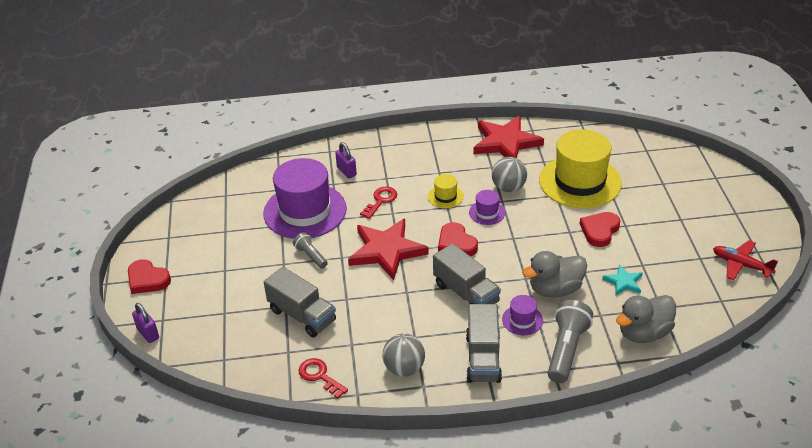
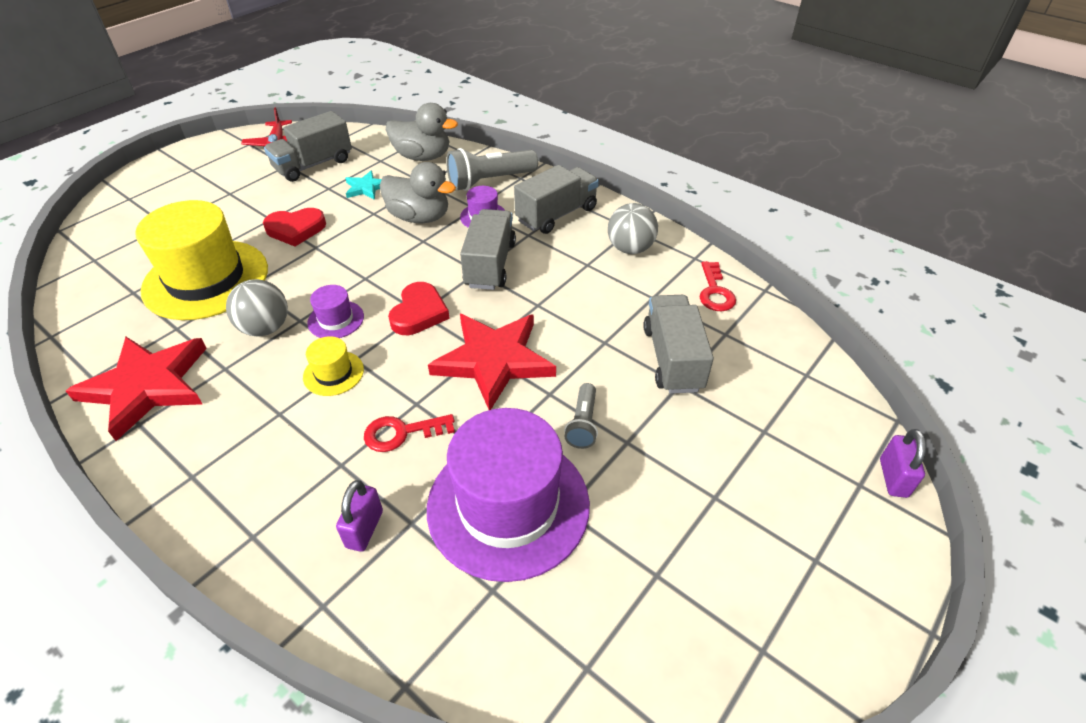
camera: 135 degrees left, 5 degrees up
red heart [128,259,171,294] -> none
none -> grey truck [264,111,352,182]

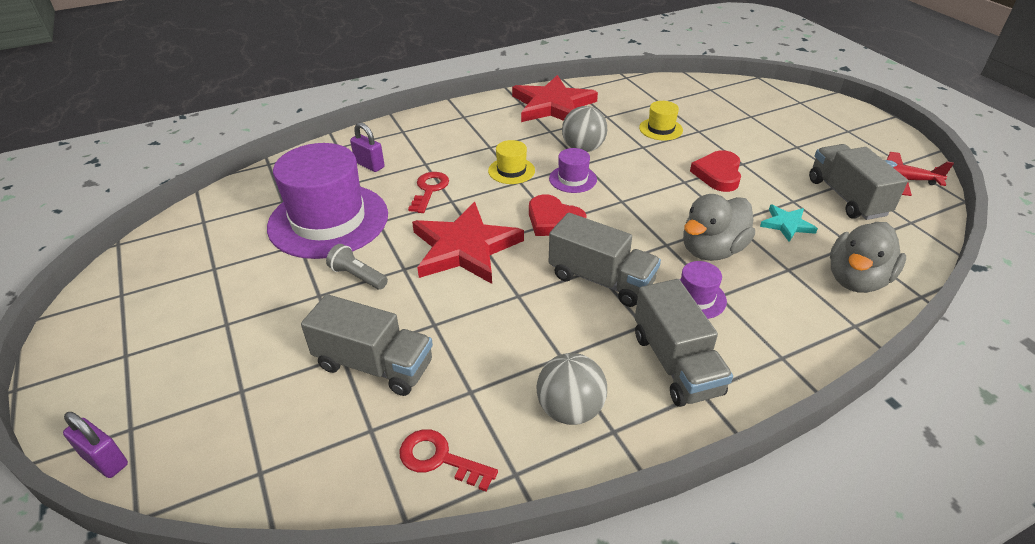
camera: 115 degrees right, 5 degrees down
yellow hat [135,200,268,320] -> yellow hat [639,101,683,140], size x0.43
grey flashlight [446,148,538,191] -> none

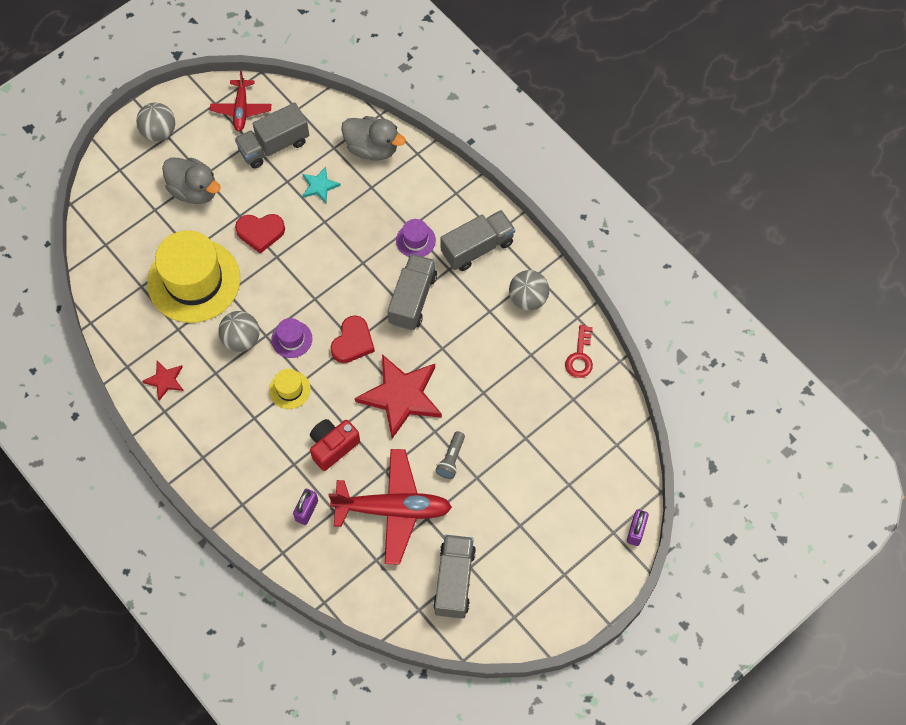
camera: 105 degrees left, 25 degrees up
purple hat [267,143,388,259] -> red plane [328,449,452,565]
grey truck [301,294,433,396] -> grey truck moved to [433,535,476,618]
red key [408,172,449,213] -> red camera [310,419,360,471]
red star [512,75,598,122] -> red star [142,361,184,401], size x0.48
yellow hat [639,101,683,140] -> yellow hat [147,230,240,323], size x2.30
grey duck [683,194,755,261] -> grey duck moved to [162,157,221,204]
none -> grey ball [136,103,175,141]

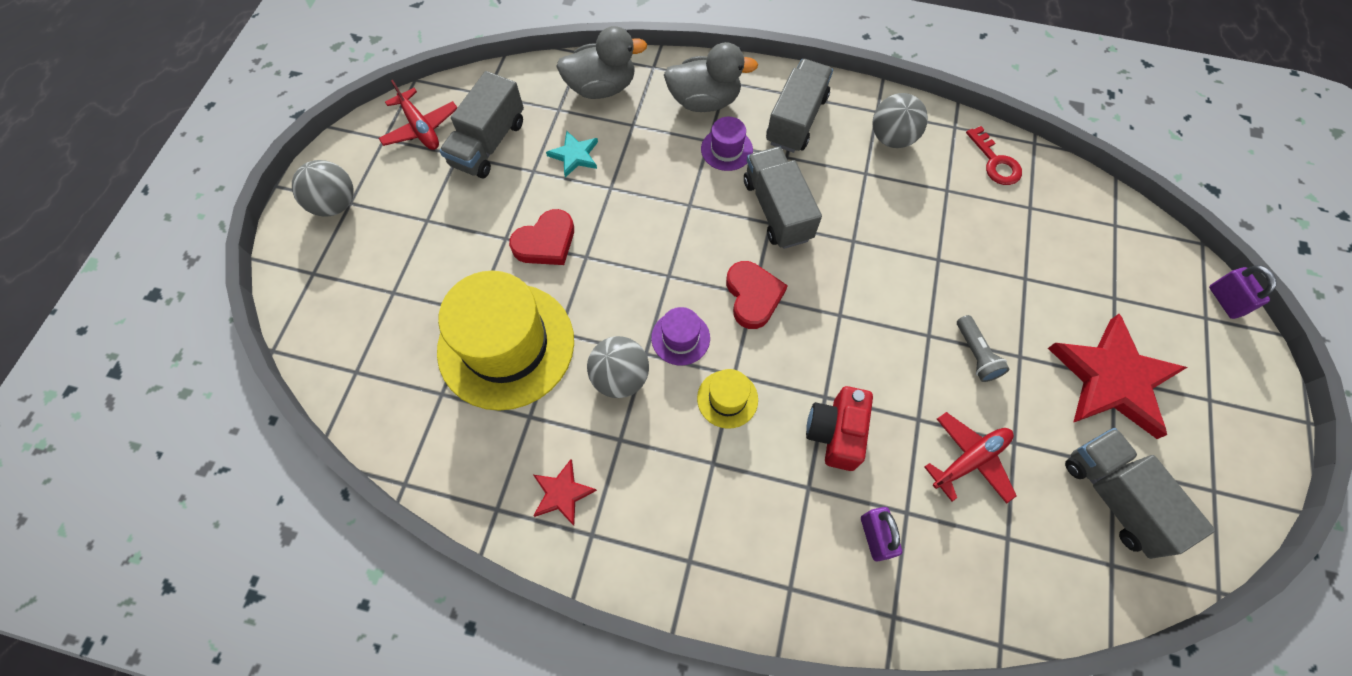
camera: 35 degrees left, 0 degrees up
grey duck [162,157,221,204] -> grey duck moved to [664,42,758,112]
red plane [328,449,452,565] -> red plane [925,412,1017,504], size x0.58
red star [355,354,442,439] -> red star moved to [1048,314,1188,439]

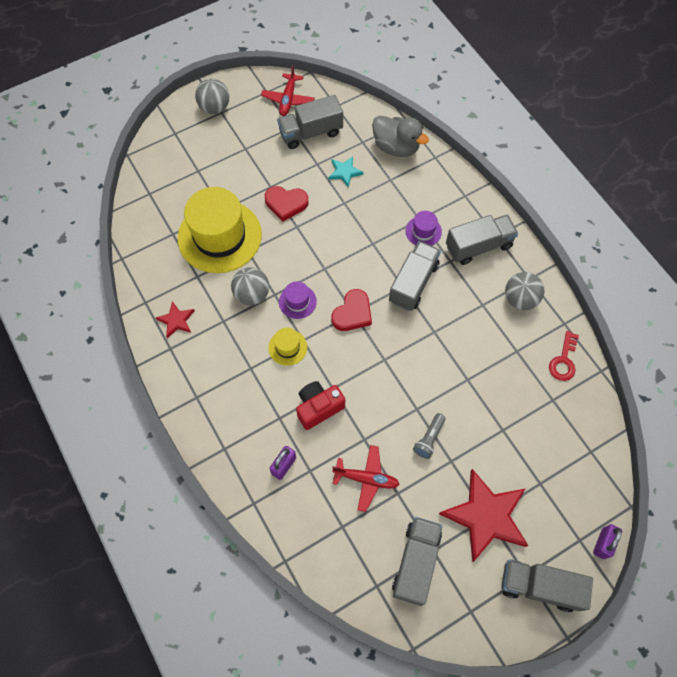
camera: 45 degrees right, 0 degrees up
grey duck [664,42,758,112] -> none
none -> grey truck [501,560,593,612]

